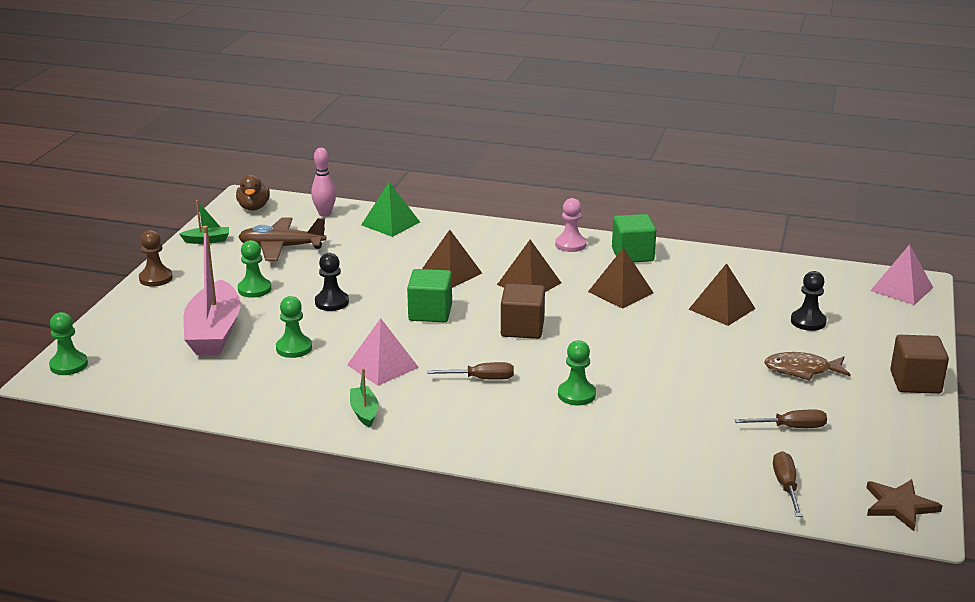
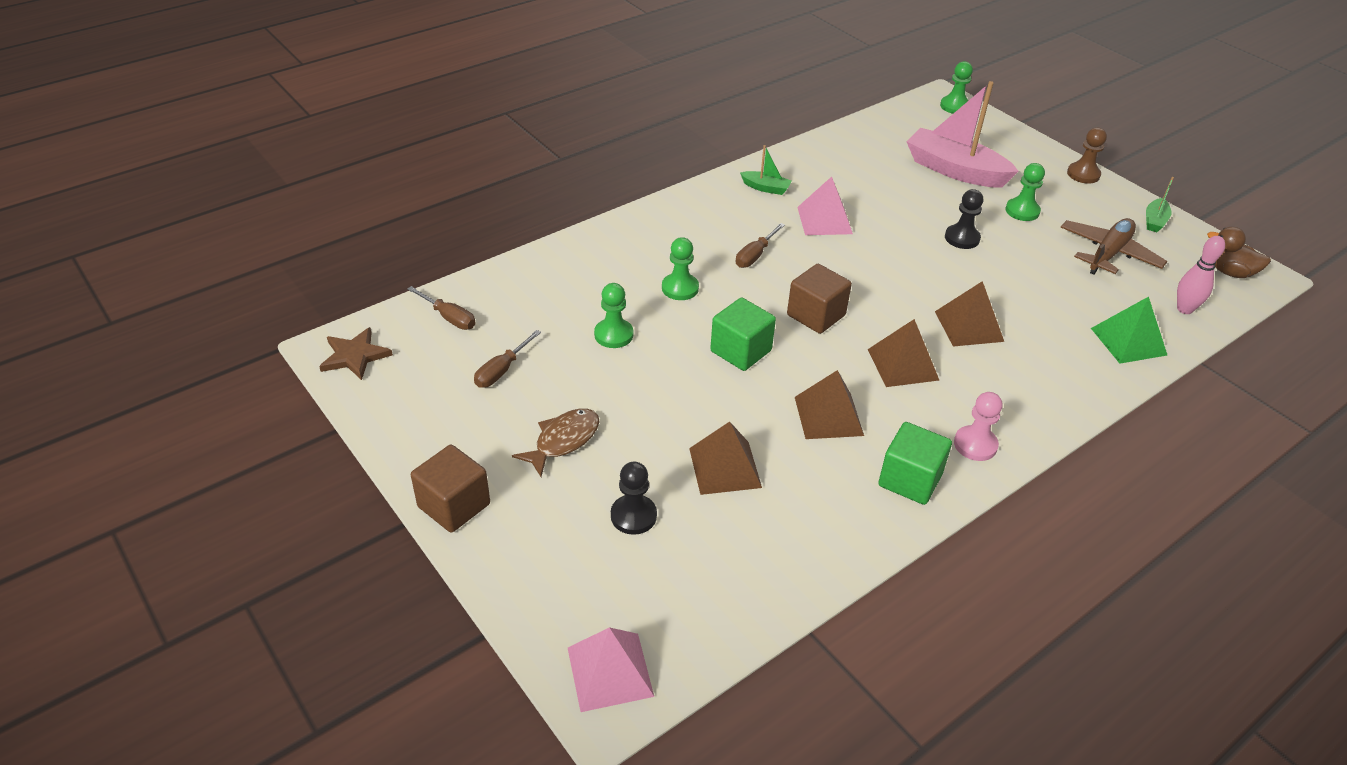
camera: 125 degrees right, 15 degrees up
green pawn [276,296,312,358] -> green pawn moved to [594,283,633,348]
green cube [407,269,452,322] -> green cube moved to [710,297,776,371]

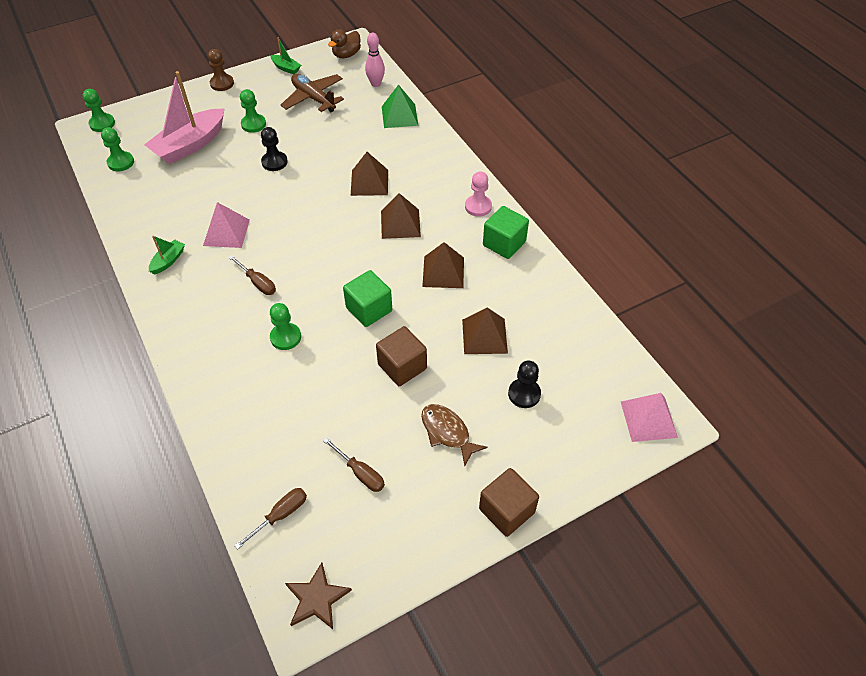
camera: 80 degrees left, 10 degrees up
green pawn [594,283,633,348] -> green pawn moved to [101,127,134,171]
brown cube [787,264,852,334] -> brown cube moved to [376,326,427,386]

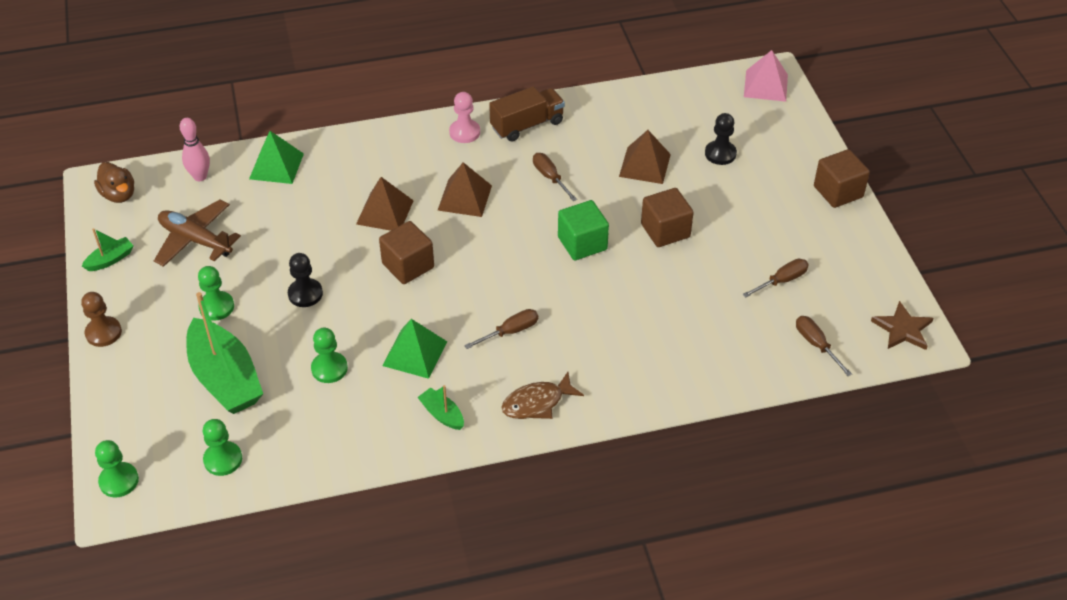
camera: 75 degrees left, 5 degrees down
pink boat [144,71,225,164] -> green boat [186,292,263,414]
pink pyramid [203,202,250,248] -> green pyramid [382,319,447,379]
green pawn [270,303,301,350] -> green pawn moved to [311,328,348,383]
brown plane [281,74,344,112] -> brown plane turned 60 degrees clockwise [154,200,241,267]
brown fish [421,404,488,467] -> brown fish moved to [501,372,584,419]
brown pyramid [422,242,464,288] -> brown screwdriver [533,153,577,201]
green cube [483,206,529,259] -> brown truck [489,86,565,141]
none -> brown cube [379,221,434,284]

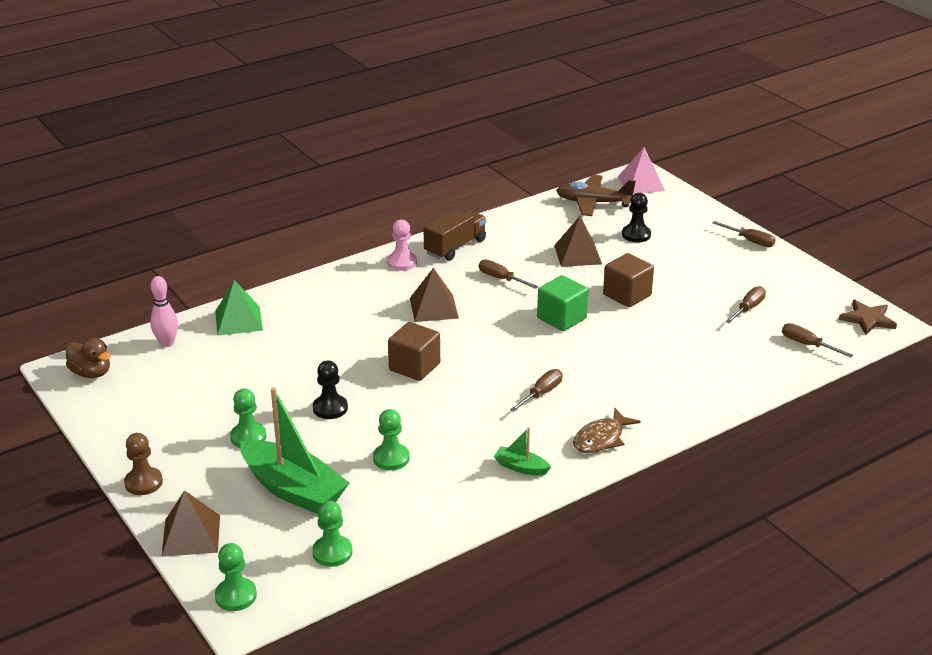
camera: 20 degrees left, 15 degrees down
green boat [82,228,133,271] -> none
brown plane [154,200,241,267] -> brown plane moved to [556,175,636,216]
brown pyramid [356,177,414,231] -> brown pyramid moved to [161,490,220,557]
green pyramid [382,319,447,379] -> none
brown cube [814,149,870,208] -> brown screwdriver [713,221,775,247]

